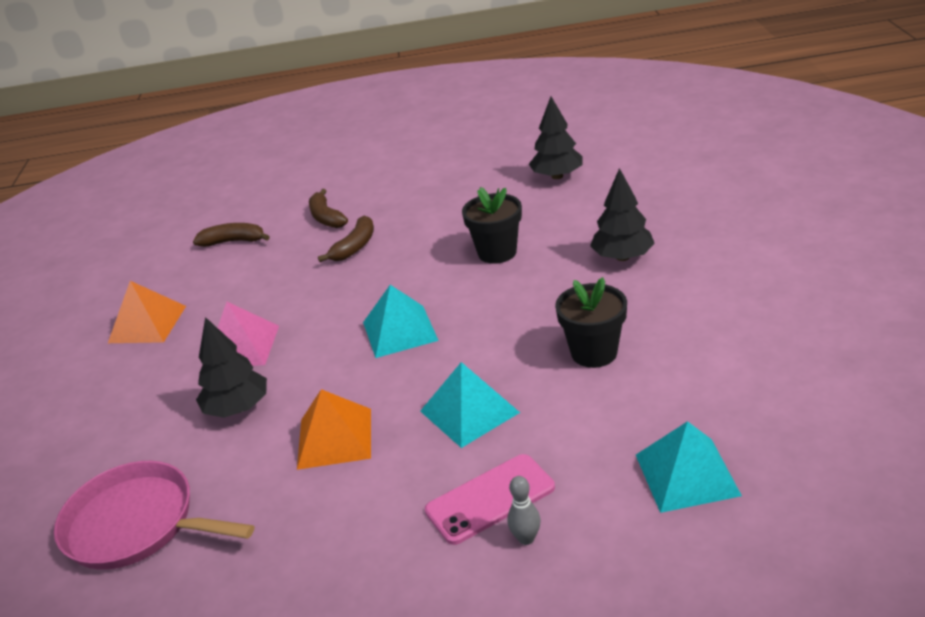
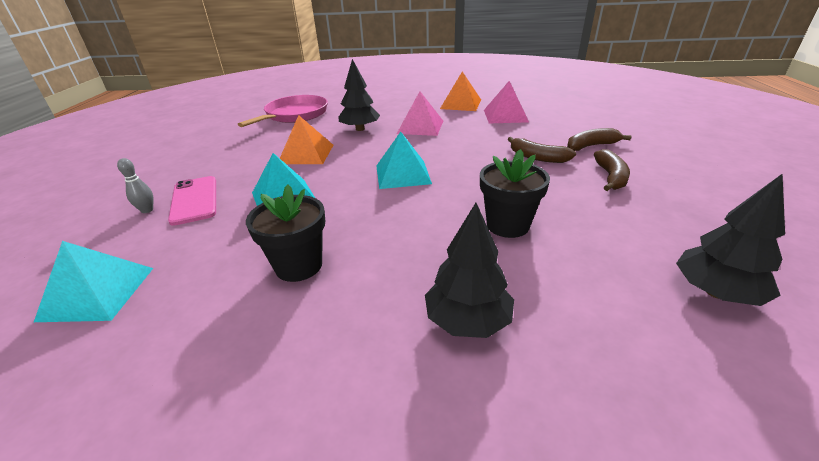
camera: 95 degrees right, 0 degrees up
brown banana [193,223,270,247] -> brown banana moved to [594,149,630,191]
none -> pink pyramid [484,81,529,123]

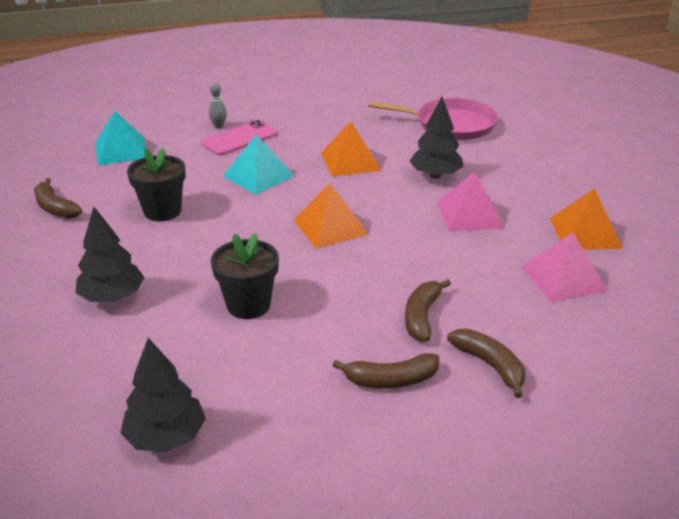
camera: 70 degrees right, 0 degrees up
turquoise pyramid [376,132,432,189] -> orange pyramid [294,183,369,249]
none -> brown banana [34,178,82,219]

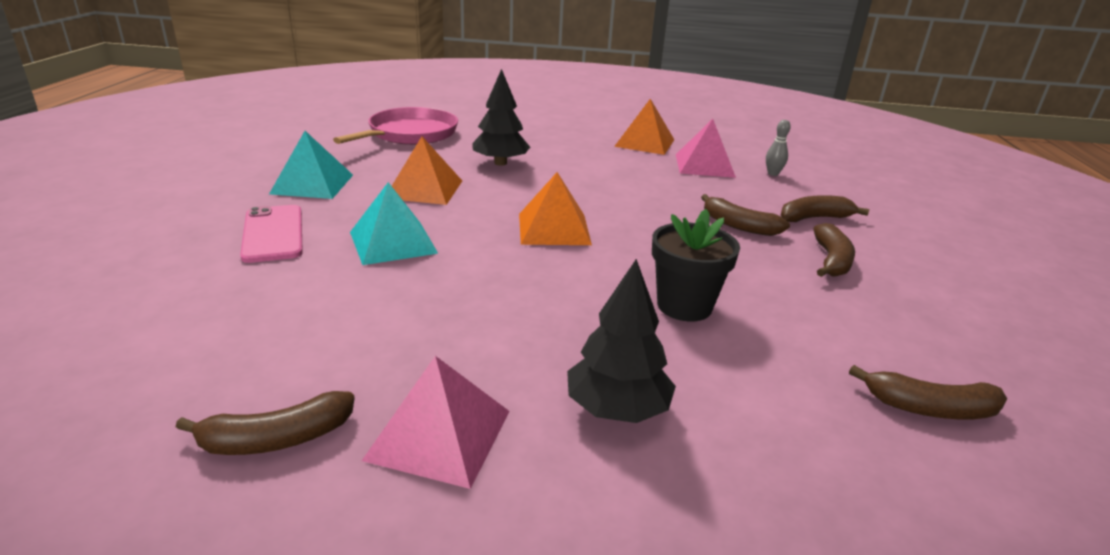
camera: 70 degrees left, 5 degrees down
turquoise pyramid [95,111,147,165] -> turquoise pyramid moved to [269,131,353,199]
black tree [121,338,206,453] -> brown banana [849,365,1007,420]
black flower pot [127,148,186,221] -> none
grey bowling pin [209,82,227,128] -> grey bowling pin moved to [766,120,791,176]
pink pyramid [437,172,504,232] -> pink pyramid moved to [362,356,509,489]

